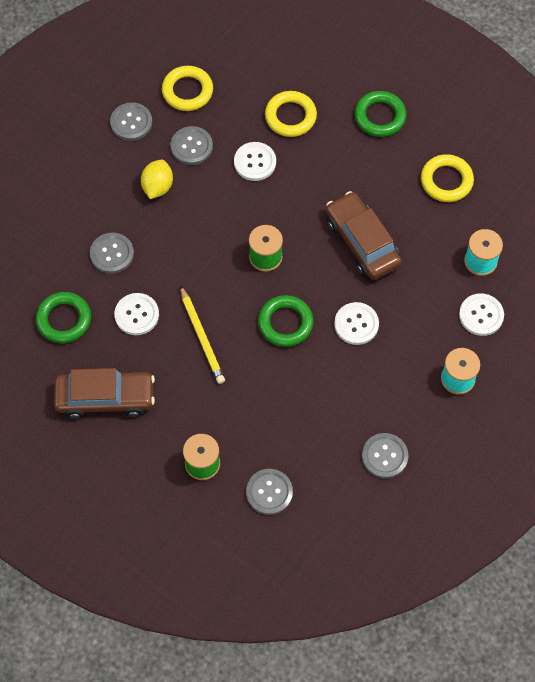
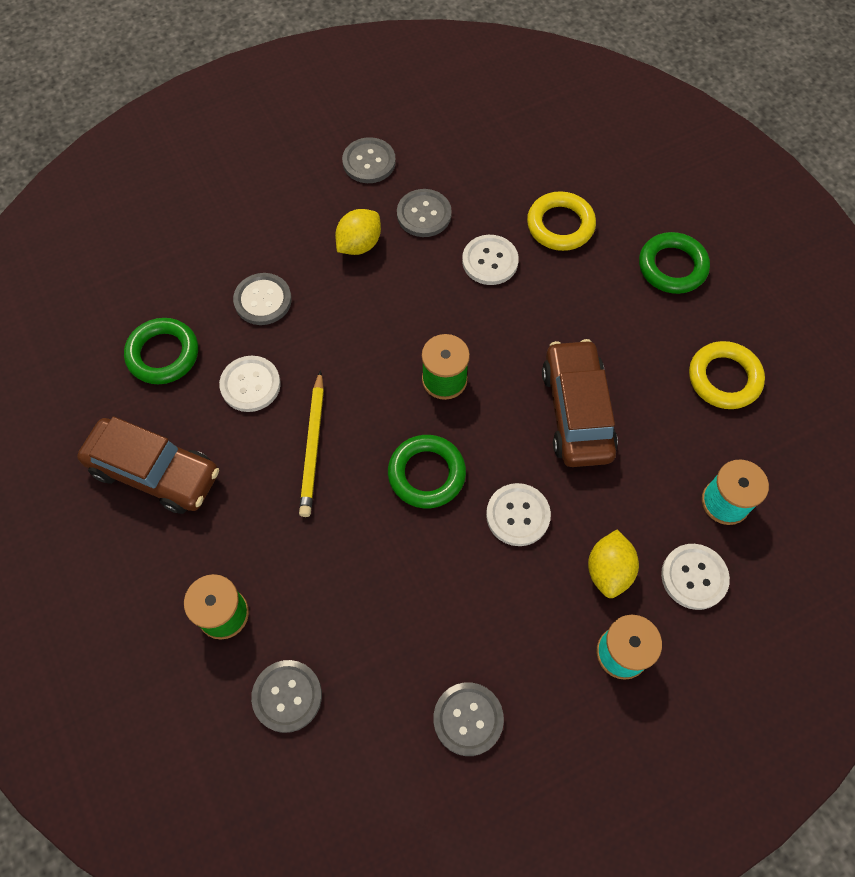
camera: 25 degrees right, 0 degrees up
yellow ring [162,66,213,111] -> none
none -> yellow lemon [588,530,639,598]

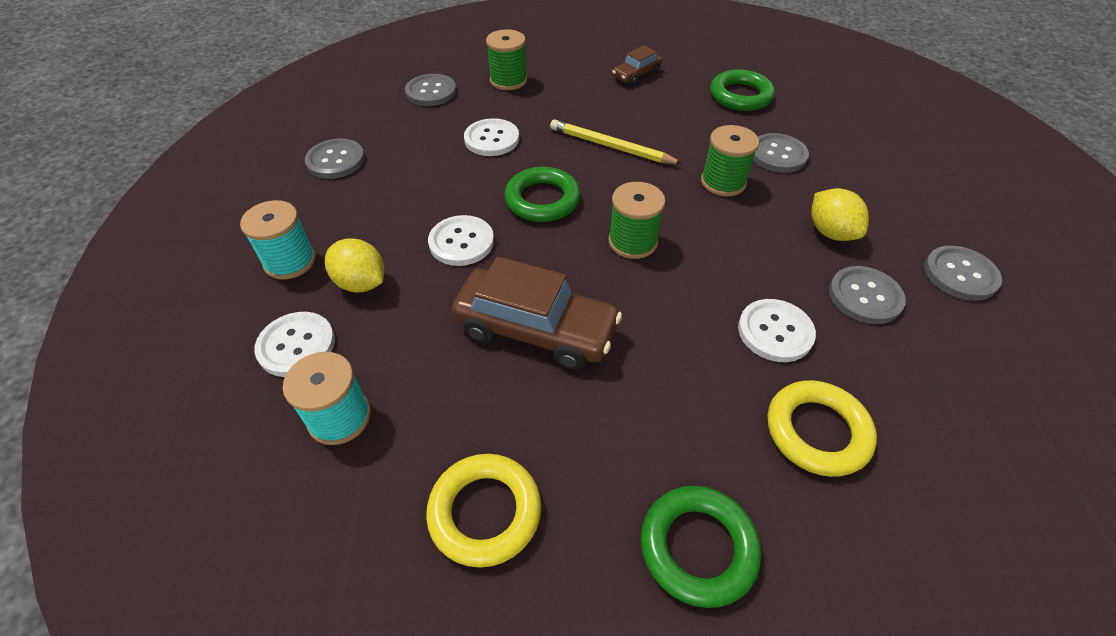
camera: 115 degrees right, 15 degrees down
brown car [77,416,219,514] -> brown car [612,45,662,85], size x0.52
white button [219,356,281,412] -> white button moved to [464,118,519,156]
none -> green spool [701,125,759,196]

